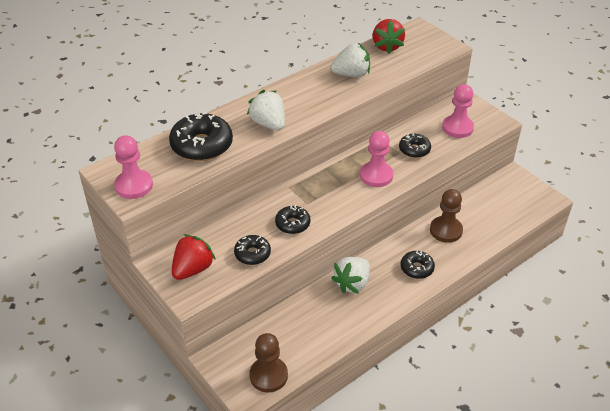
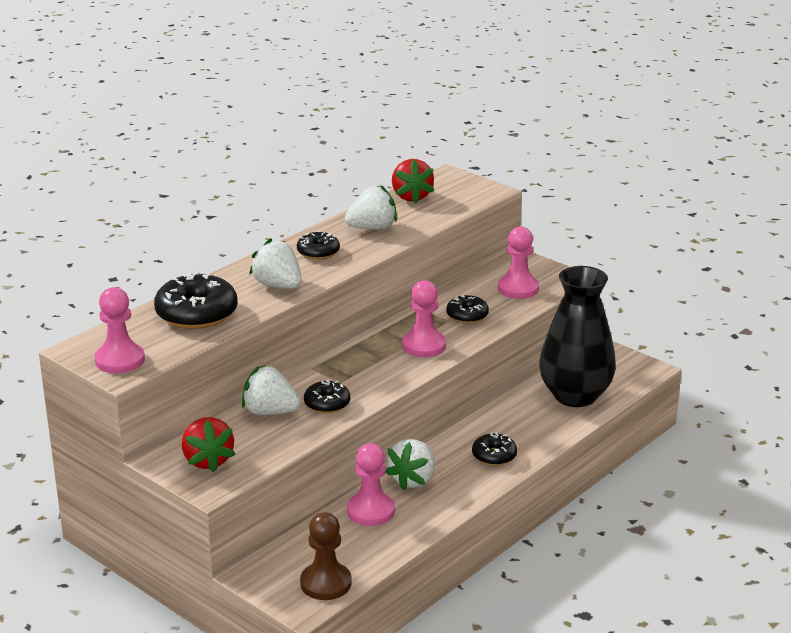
camera: 10 degrees left, 15 degrees down
red strawberry [172,234,216,280] -> red strawberry turned 135 degrees clockwise [182,417,236,473]
black donut [234,235,271,265] -> black donut moved to [297,231,340,260]
brown pawn [430,189,463,243] -> none
none -> white strawberry [242,365,301,415]
none -> pink pawn [347,443,395,526]
none -> black vase [539,266,616,407]

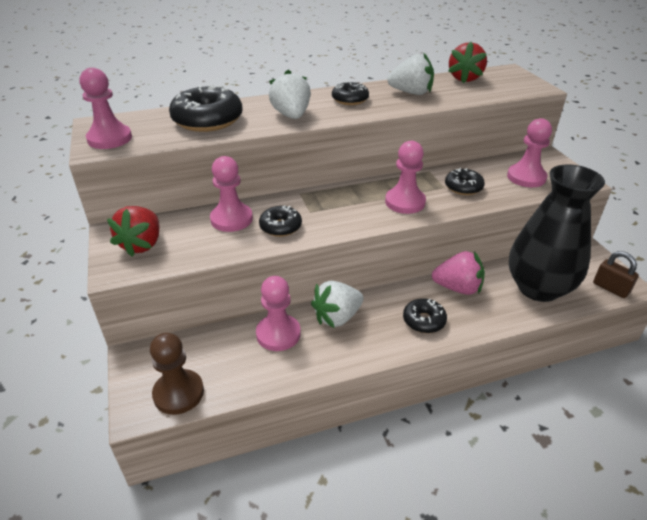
camera: 30 degrees right, 10 degrees up
white strawberry [242,365,301,415] -> pink pawn [210,156,253,232]
none -> pink strawberry [432,251,485,295]
none -> brown padlock [593,251,639,298]

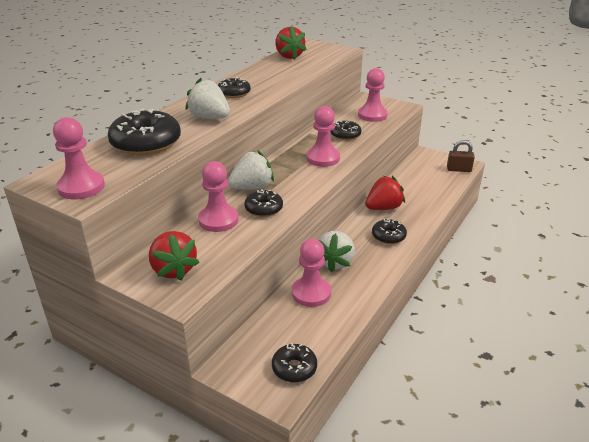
camera: 40 degrees left, 5 degrees down
brown pawn [150,333,204,415] -> black donut [272,343,317,383]
white strawberry [387,52,434,95] -> white strawberry moved to [228,150,274,190]
pink strawberry [432,251,485,295] -> red strawberry [365,176,405,210]
black vase [509,164,605,302] -> none

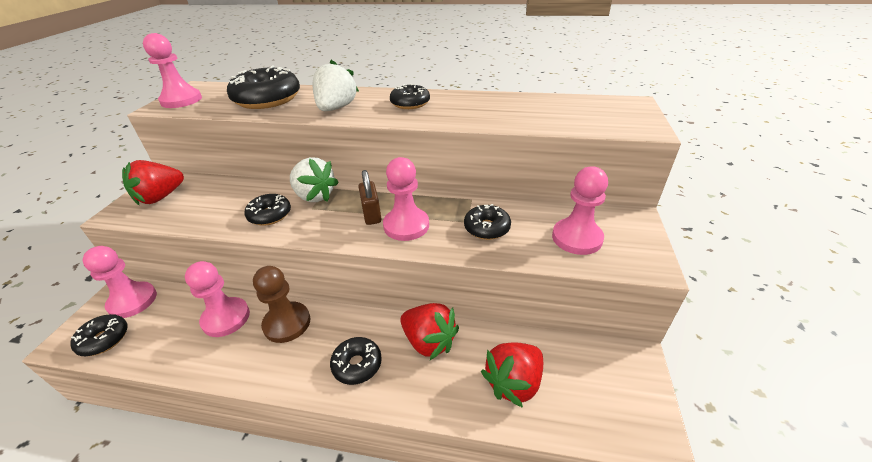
camera: 70 degrees right, 5 degrees up
pink pawn [198,161,238,232] -> pink pawn moved to [82,246,157,318]
red strawberry [275,26,307,60] -> red strawberry moved to [481,343,543,408]
white strawberry [319,231,355,272] -> brown pawn [253,266,310,343]
brown padlock [447,140,475,172] -> brown padlock moved to [358,170,381,225]

